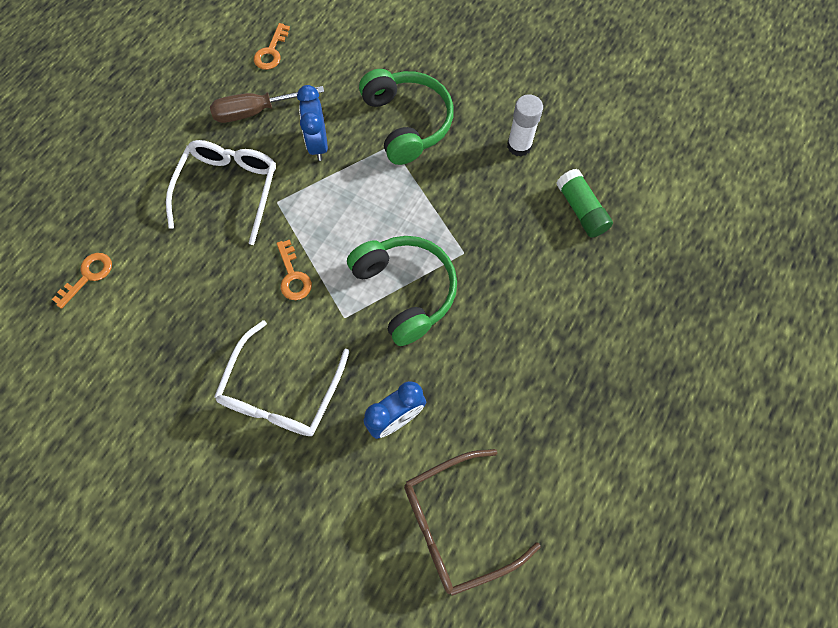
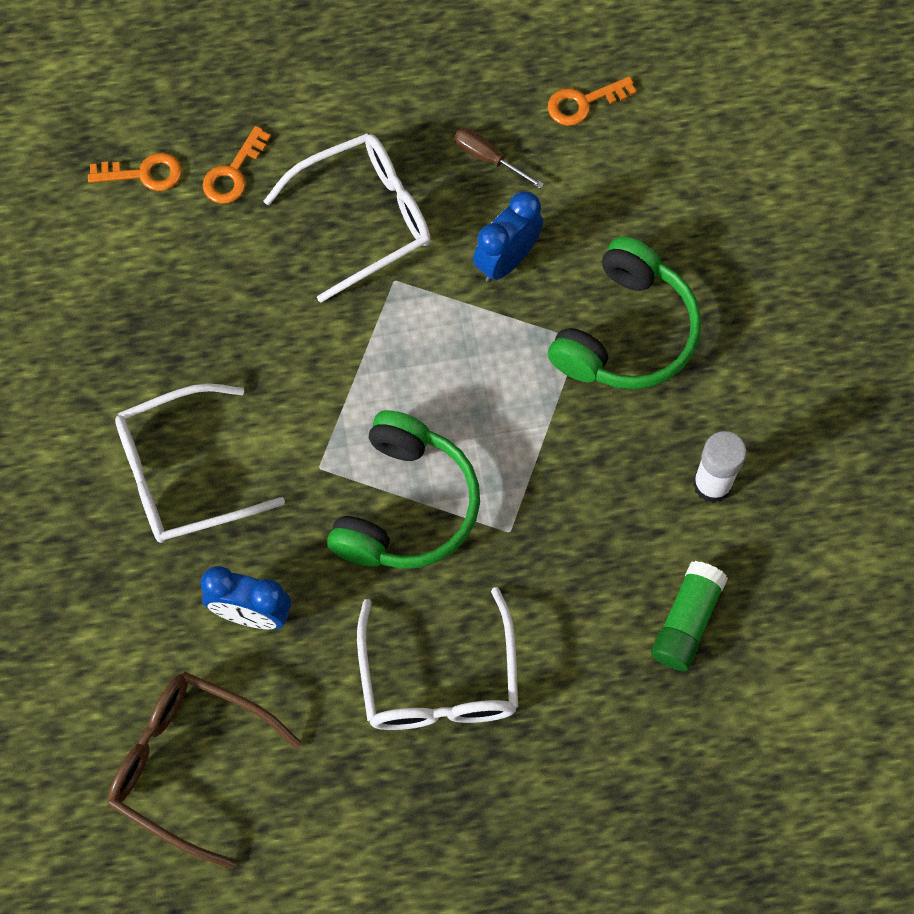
camera: 50 degrees right, 0 degrees up
brown screwdriver [210,86,324,123] -> brown screwdriver [454,128,544,189], size x0.60
orange key [277,240,312,300] -> orange key moved to [202,126,271,204]
none -> white glasses [357,587,518,730]

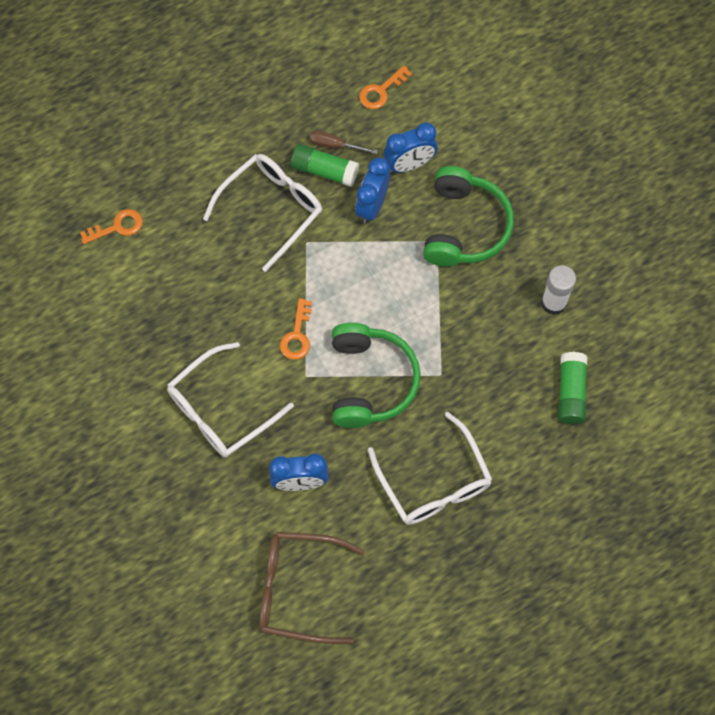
camera: 20 degrees left, 0 degrees up
orange key [202,126,271,204] -> orange key moved to [280,298,312,360]
none -> green glue stick [291,144,359,187]
none -> blue clock [384,123,438,173]

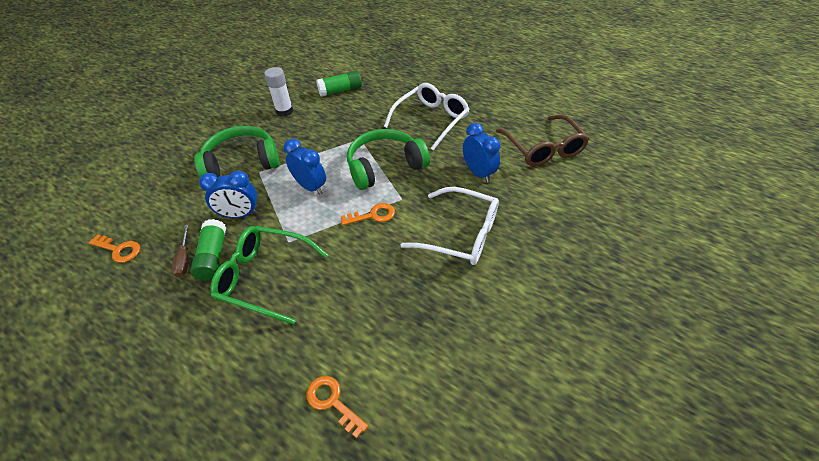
camera: 115 degrees left, 20 degrees down
white glasses [203,154,322,272] -> green glasses [210,226,328,325]
blue clock [384,123,438,173] -> blue clock moved to [284,139,326,195]

